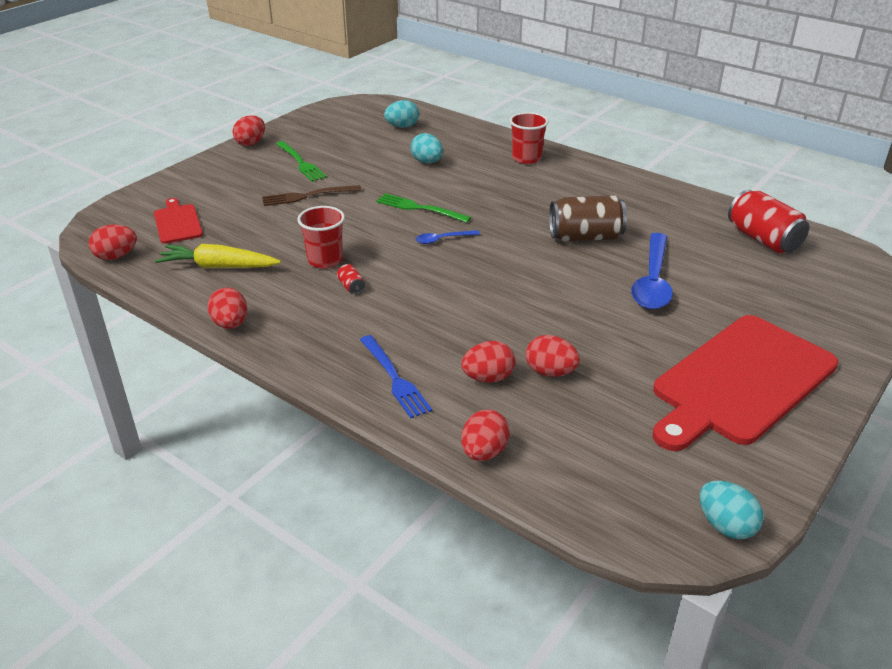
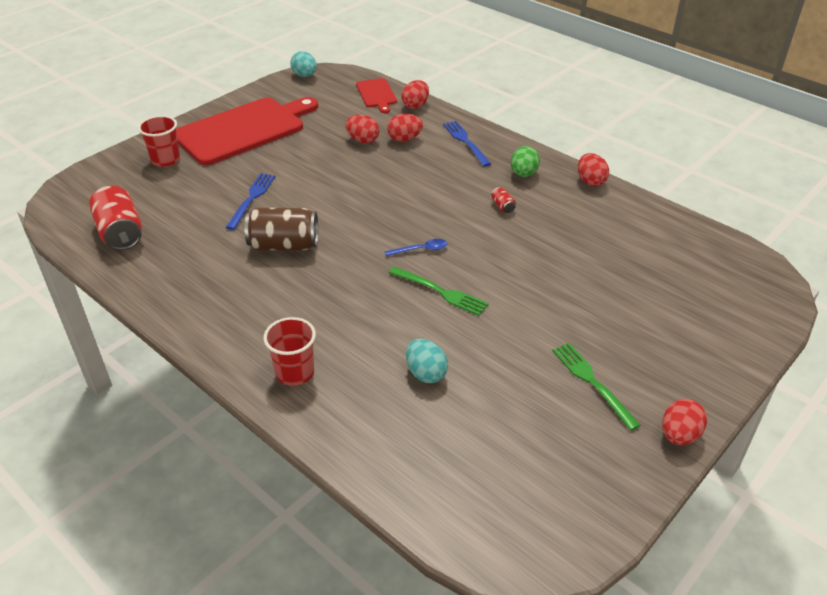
camera: 175 degrees left, 5 degrees up
red egg [89,225,137,260] -> none
red cutting board [154,198,203,244] -> red cutting board moved to [356,78,397,113]
yellow carrot [155,244,281,268] -> none
brown fork [262,185,362,206] -> none
red cup [297,206,345,268] -> red cup moved to [138,115,180,167]
turquoise egg [384,100,419,128] -> none
blue spoon [631,233,673,309] -> blue fork [225,173,276,230]
none -> green egg [511,146,540,177]

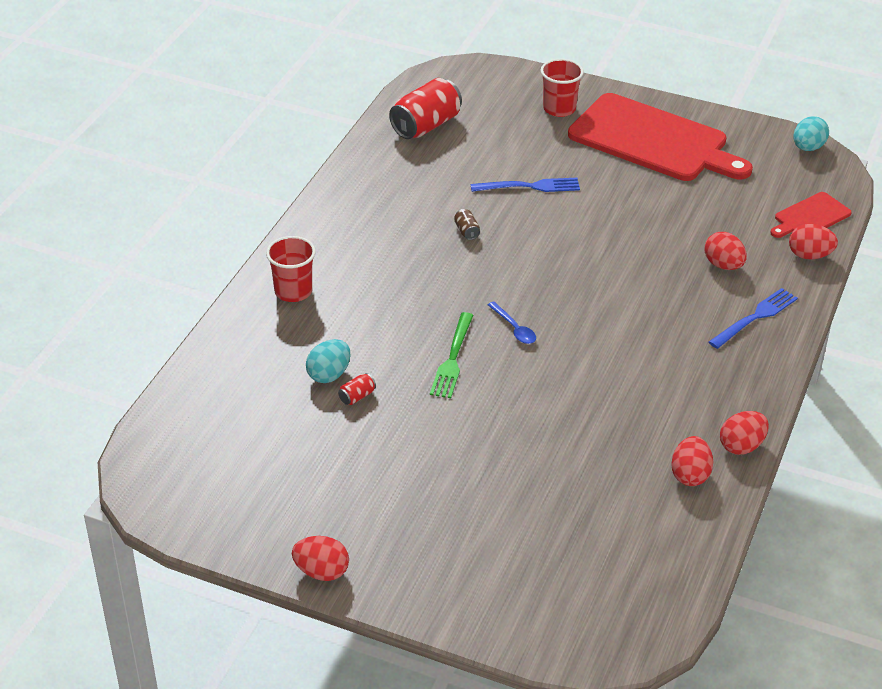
camera: 70 degrees right, 0 degrees up
brown can [245,208,318,250] -> brown can [454,209,480,240], size x0.42
red egg [346,115,379,144] -> red egg moved to [671,436,713,486]
red can [491,187,516,213] -> red can moved to [338,373,376,405]
green egg [511,146,540,177] -> none
green fork [552,343,641,431] -> none

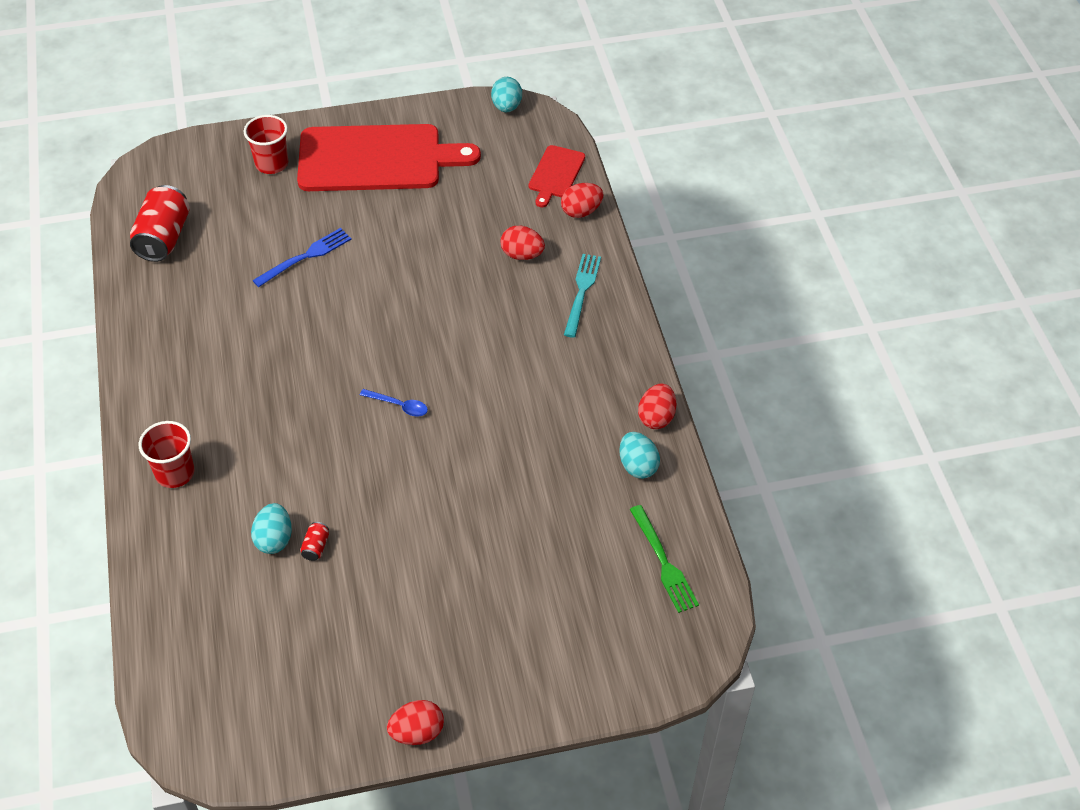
camera: 35 degrees left, 10 degrees up
green fork [430,312,473,398] -> green fork moved to [630,505,699,613]
brown can [454,209,480,240] -> none
red egg [671,436,713,486] -> turquoise egg [619,432,660,479]
blue fork [709,288,798,349] -> turquoise fork [564,254,601,338]

